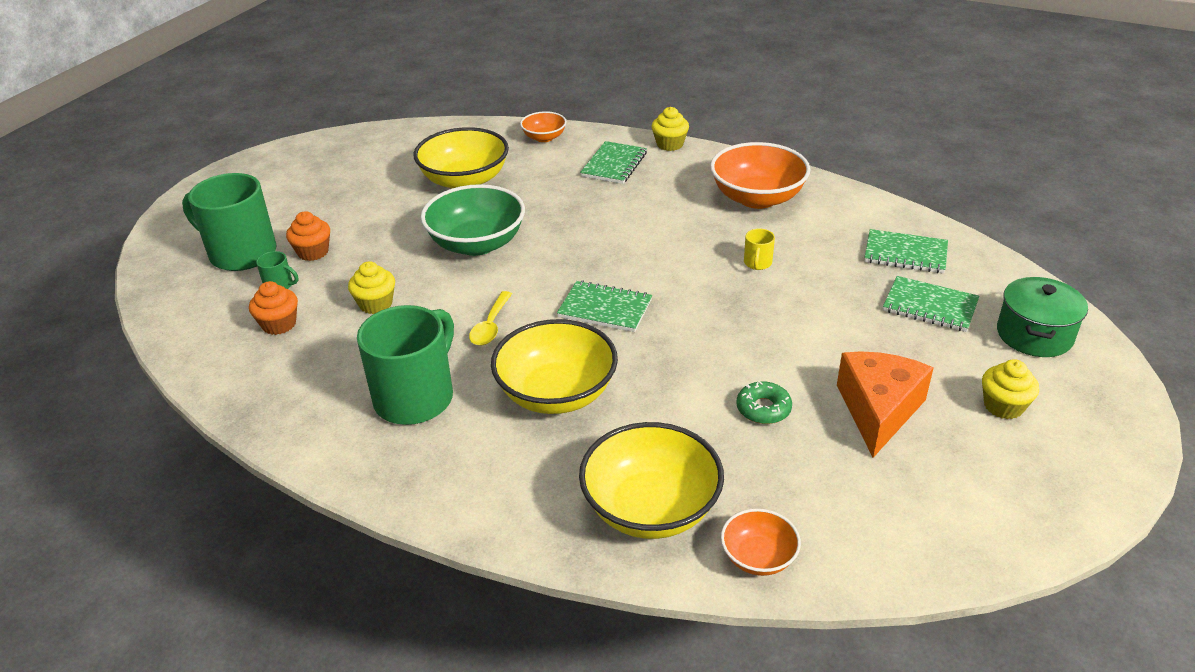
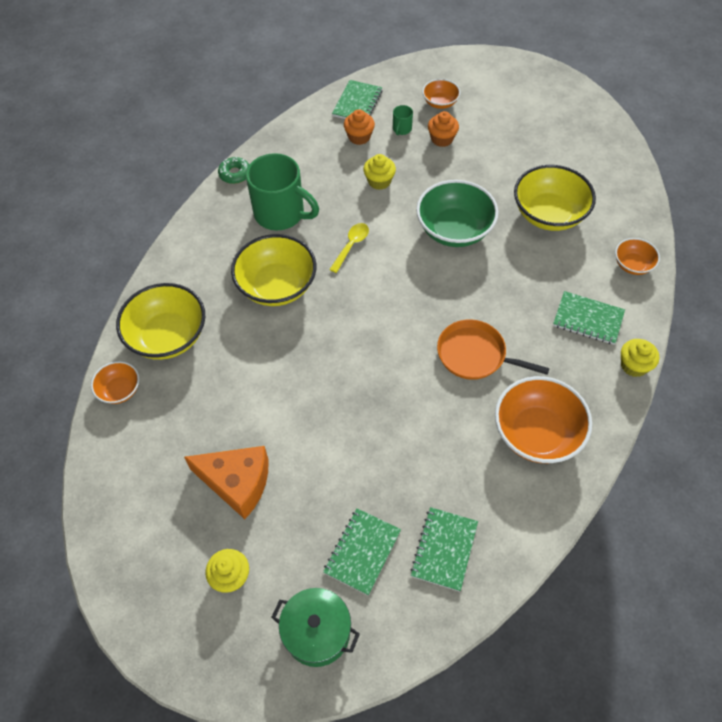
camera: 90 degrees right, 20 degrees up
green mug [182,173,277,271] -> orange bowl [422,79,460,109]
yellow spoon [469,291,512,345] -> yellow spoon turned 105 degrees clockwise [329,223,369,273]
green notebook [557,281,652,332] -> green notebook moved to [332,80,383,119]
green donut [737,381,792,424] -> green donut moved to [218,157,250,184]
yellow mug [744,229,775,270] -> none
none -> orange pan [437,319,550,380]

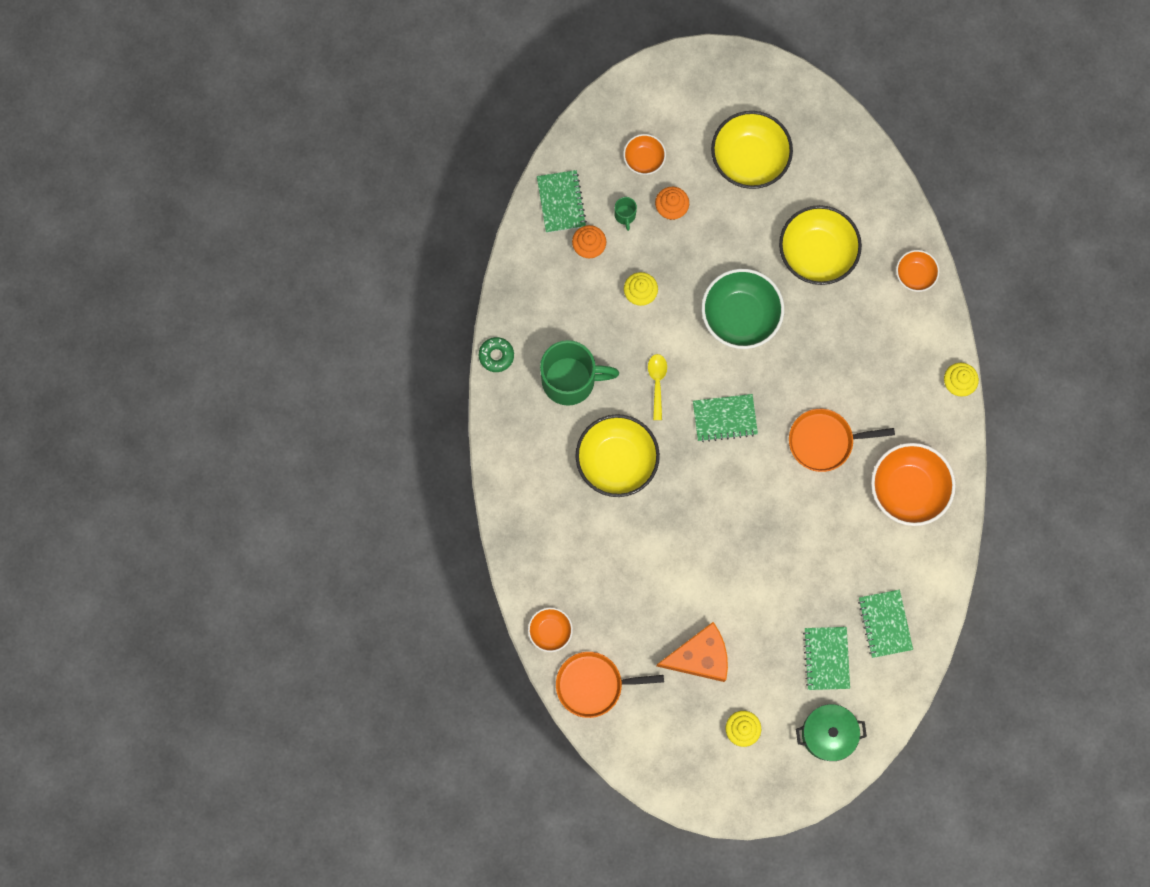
camera: 30 degrees left, 20 degrees up
yellow bowl [116,283,205,360] -> yellow bowl moved to [711,111,793,189]
green notebook [553,291,625,345] -> green notebook moved to [693,394,758,442]
none -> orange pan [556,652,664,718]

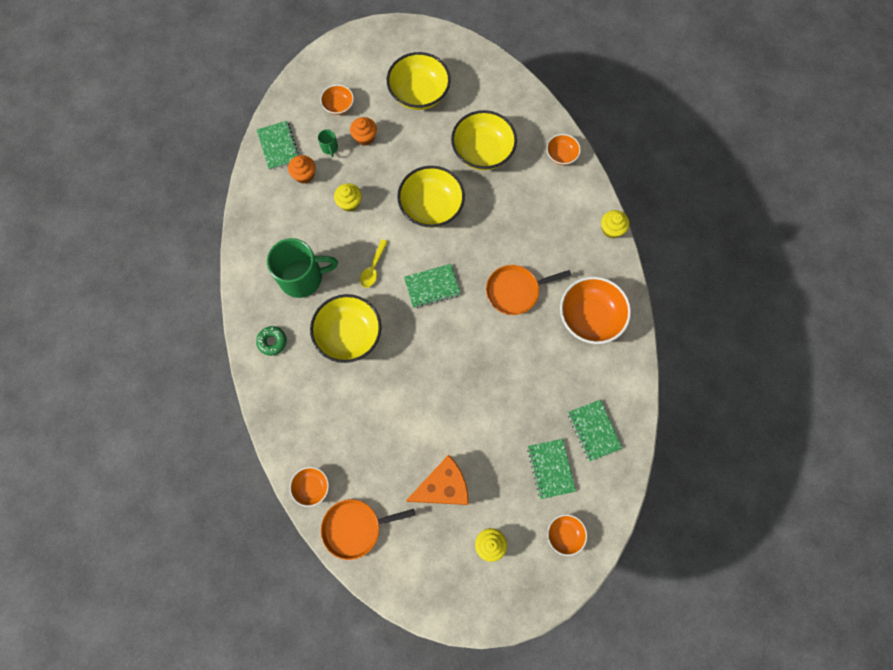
camera: 10 degrees left, 5 degrees down
green donut [479,337,514,372] -> green donut moved to [256,326,287,356]
yellow spoon [648,354,667,420] -> yellow spoon turned 150 degrees counterclockwise [360,239,388,288]
green bowl [702,269,784,349] -> yellow bowl [397,166,465,228]
green pot [796,704,867,761] -> orange bowl [547,514,587,556]

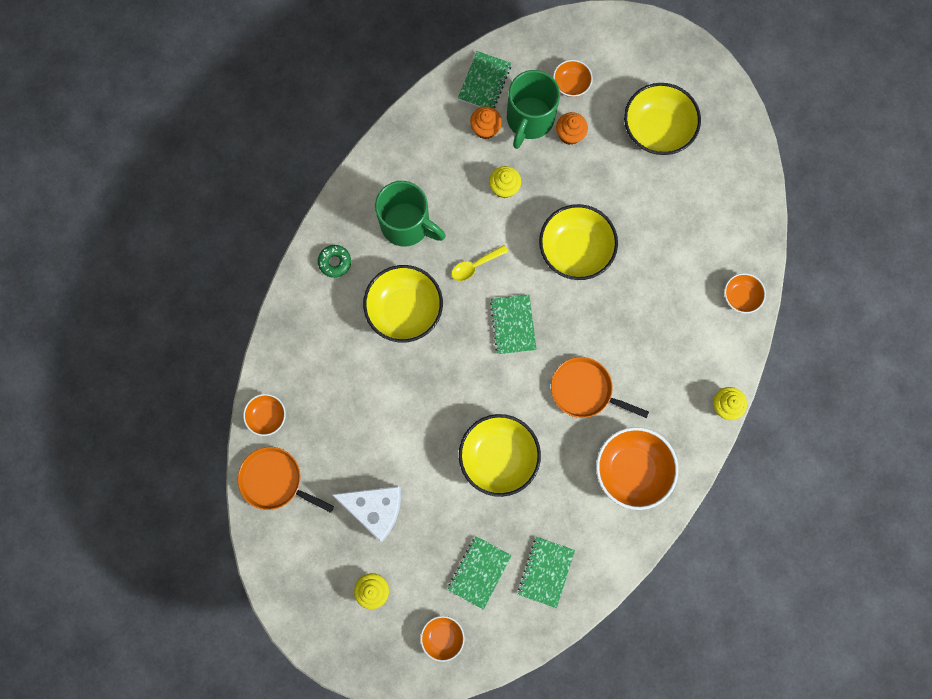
camera: 40 degrees right, 5 degrees up
green mug [318,129,338,157] -> green mug [507,70,560,149], size x2.42
green notebook [404,264,461,308] -> green notebook turned 60 degrees clockwise [490,295,537,355]
orange cheese [406,455,469,505] -> white cheese [331,486,401,542]
yellow bowl [451,110,517,170] -> yellow bowl moved to [459,414,541,497]

